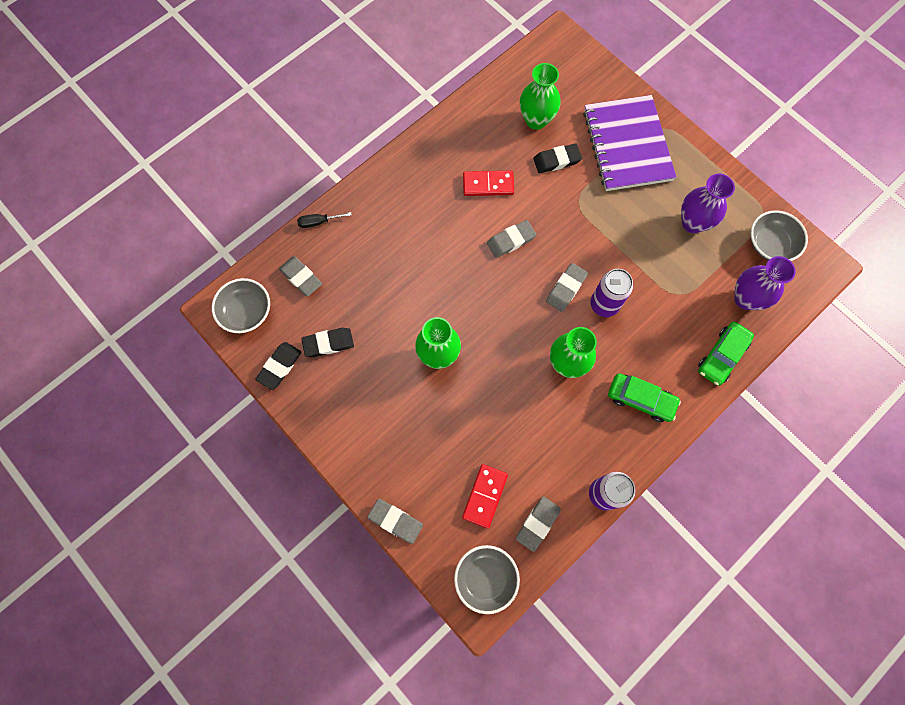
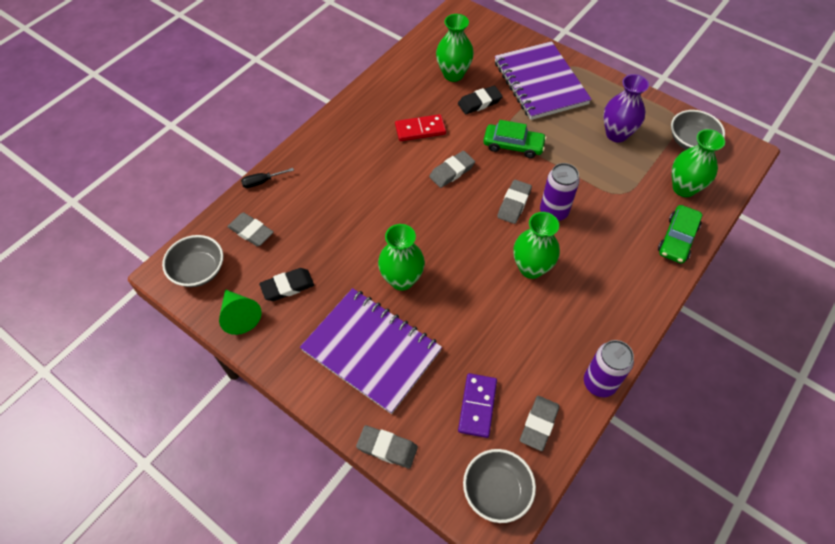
camera: 10 degrees left, 15 degrees down
black eraser [255,342,302,390] -> green cone [219,289,262,335]
red domino [462,464,508,529] -> purple domino [458,373,497,438]
green car [608,373,681,422] -> green car moved to [483,120,547,158]
purple vase [734,256,796,310] -> green vase [672,129,725,197]
none -> purple notebook [300,288,442,414]

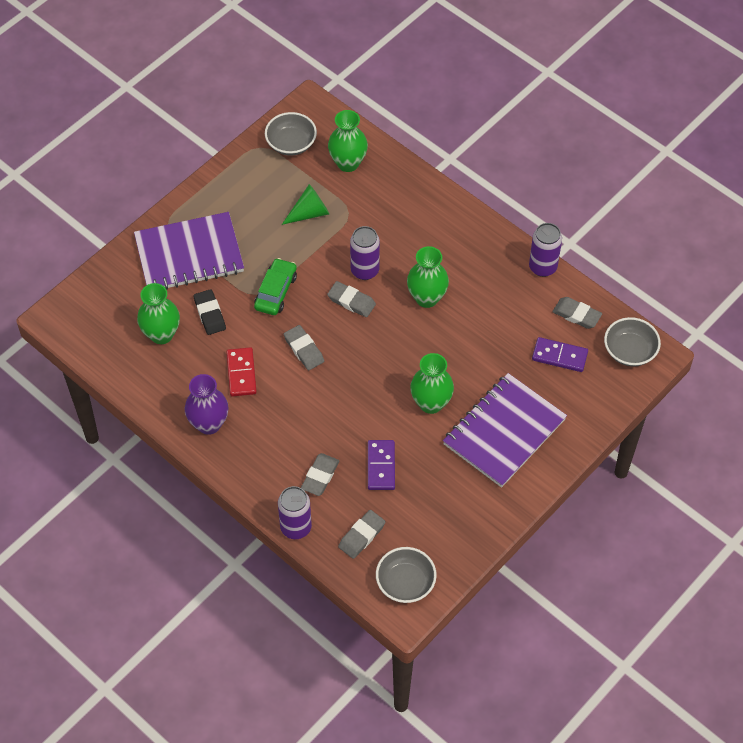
camera: 85 degrees left, 0 degrees up
green cone [219,289,262,335] -> green cone moved to [282,184,329,225]
black screwdriver [241,168,294,188] -> purple can [278,486,312,539]
black eraser [259,268,314,301] -> none
grey eraser [356,425,418,469] -> grey eraser moved to [301,453,339,496]
purple vase [603,74,649,142] -> purple vase moved to [185,374,228,435]
green car [658,205,702,264] -> none
none -> purple domino [368,440,395,490]

